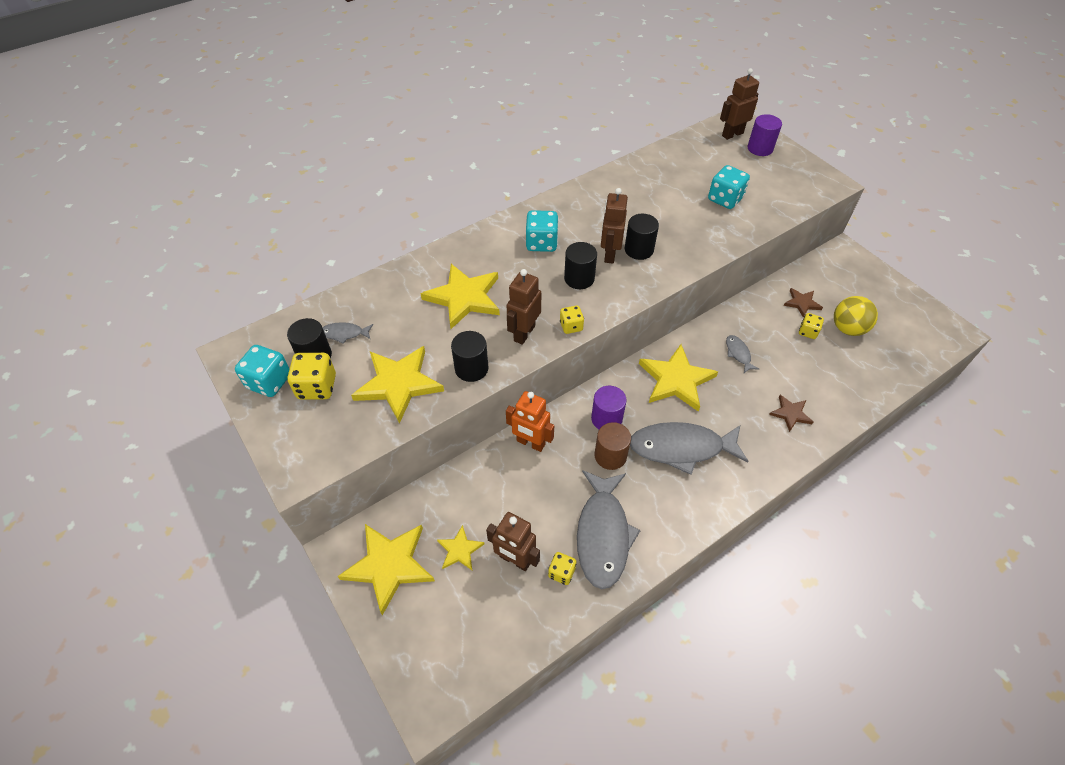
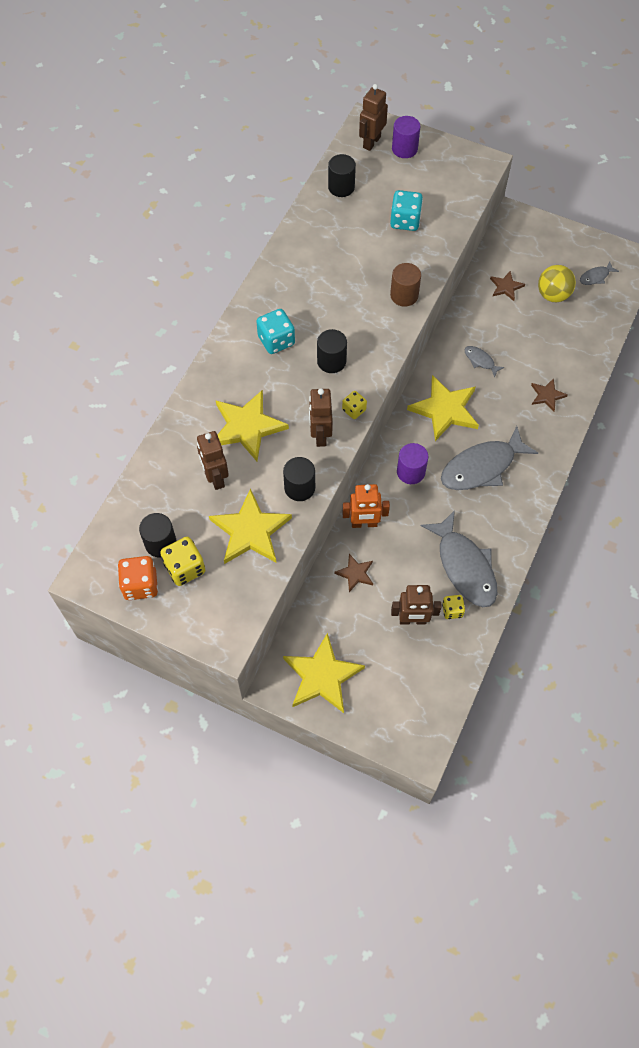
camera: 30 degrees left, 10 degrees up
turquoise dice [235,345,289,397] -> orange dice [118,556,158,600]
grey fish [322,322,373,344] -> grey fish moved to [580,262,619,285]
yellow star [437,525,484,570] -> none
brown cylinder [595,422,631,470] -> brown cylinder moved to [390,263,421,306]
brown robot [601,188,628,264] -> brown robot moved to [197,431,229,490]
black cylinder [625,214,659,260] -> black cylinder moved to [328,154,356,197]
yellow dice [799,313,824,339] -> none
none -> brown star [334,554,373,592]

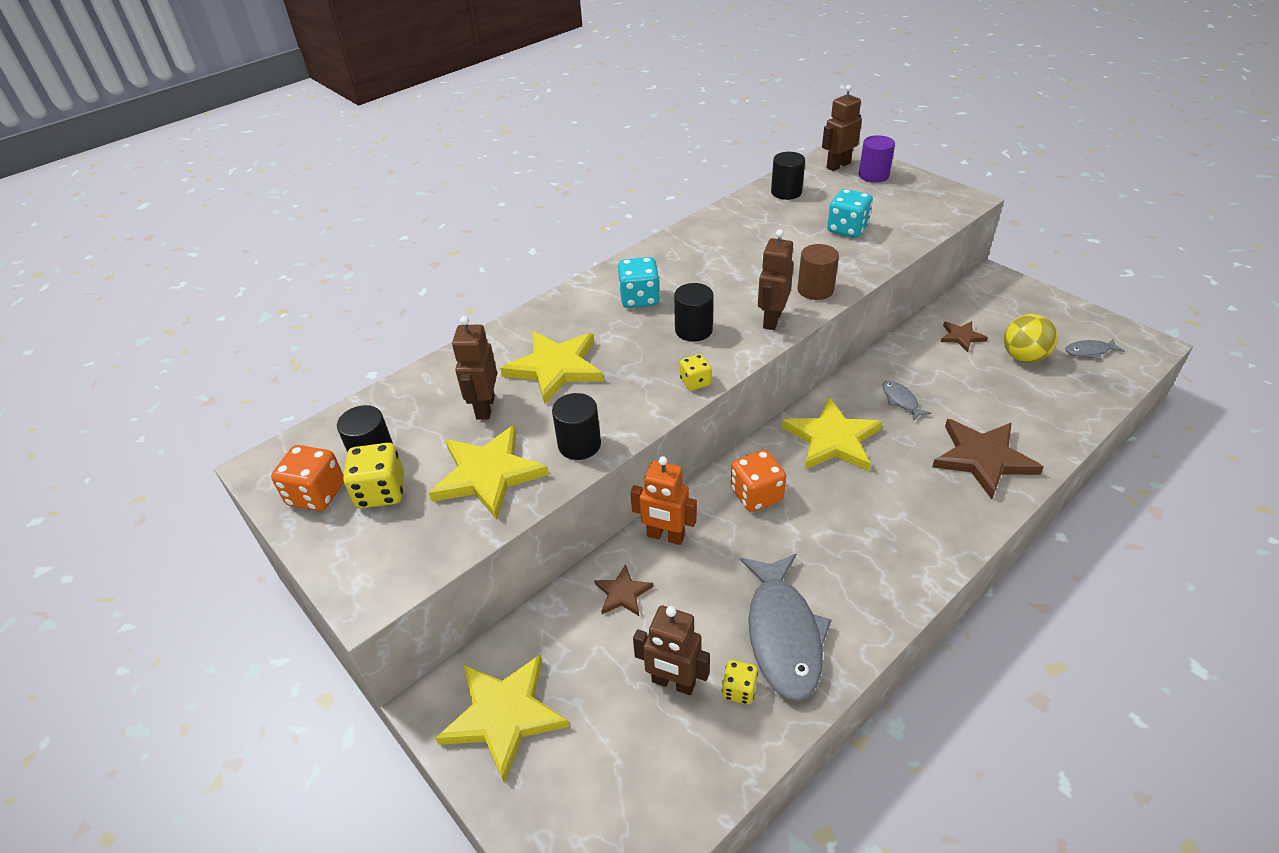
camera: 25 degrees right, 20 degrees down
brown robot [309,388,333,447] -> brown robot moved to [758,229,793,330]
purple cylinder [397,443,428,484] -> orange dice [731,449,786,512]
grey fish [441,426,538,490] -> none
brown star [531,378,568,412] -> brown star [932,419,1044,499], size x1.94

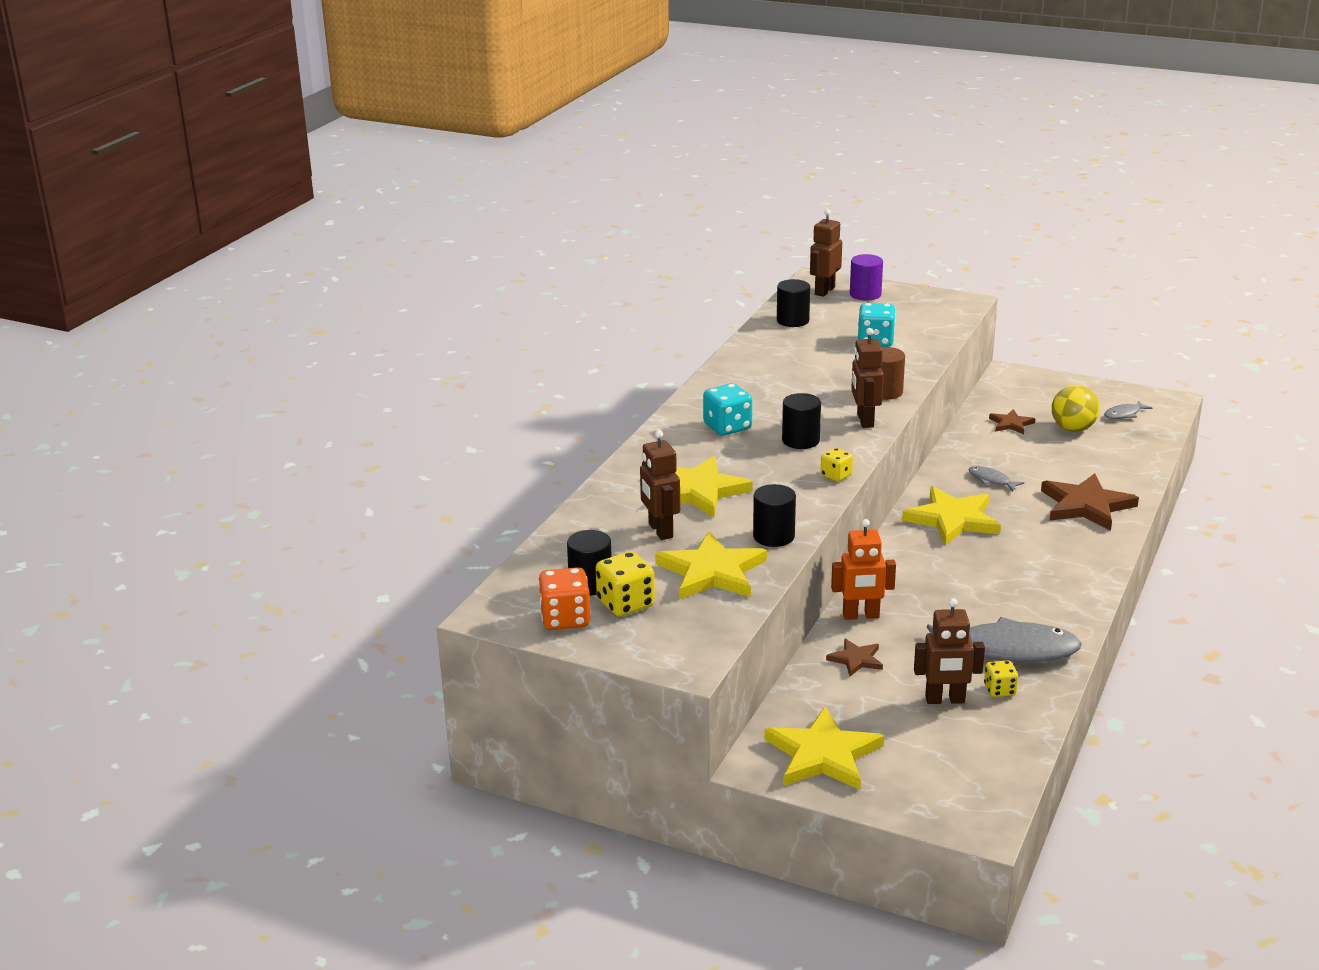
camera: 25 degrees left, 15 degrees down
orange dice [731,449,786,512] -> none
grey fish [740,554,832,701] -> grey fish turned 60 degrees counterclockwise [927,617,1082,662]

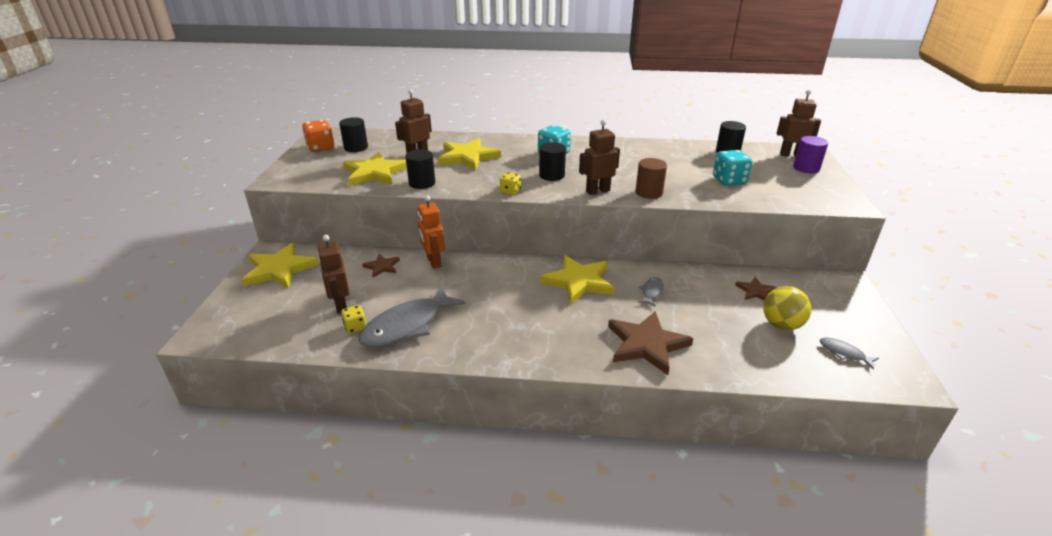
camera: 70 degrees right, 5 degrees up
yellow dice [596,551,655,617] -> none
grey fish [927,617,1082,662] -> grey fish turned 60 degrees clockwise [358,285,465,347]

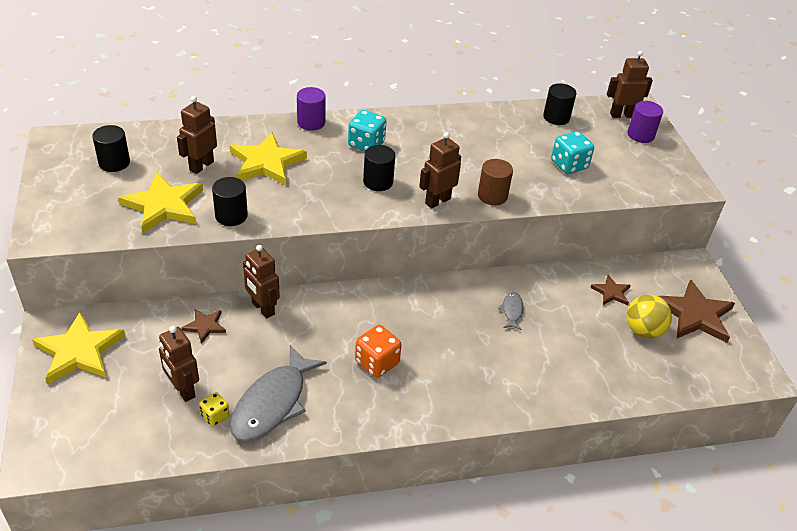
camera: 20 degrees left, 10 degrees up
orange dice [302,120,334,152] -> orange dice moved to [355,325,402,378]
orange robot [418,196,445,269] -> brown robot [243,245,280,319]
yellow dice [500,172,521,195] -> none
yellow star [540,255,615,305] -> none
brown star [608,311,693,375] -> brown star moved to [658,279,735,343]
grey fish [820,338,879,370] -> none
none -> purple cylinder [297,87,326,131]

